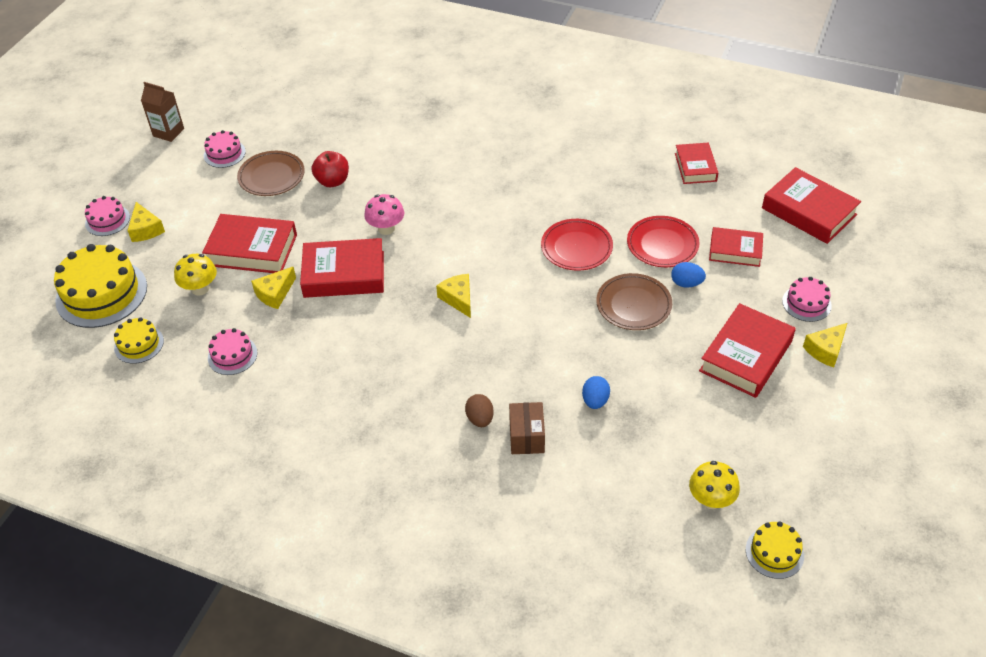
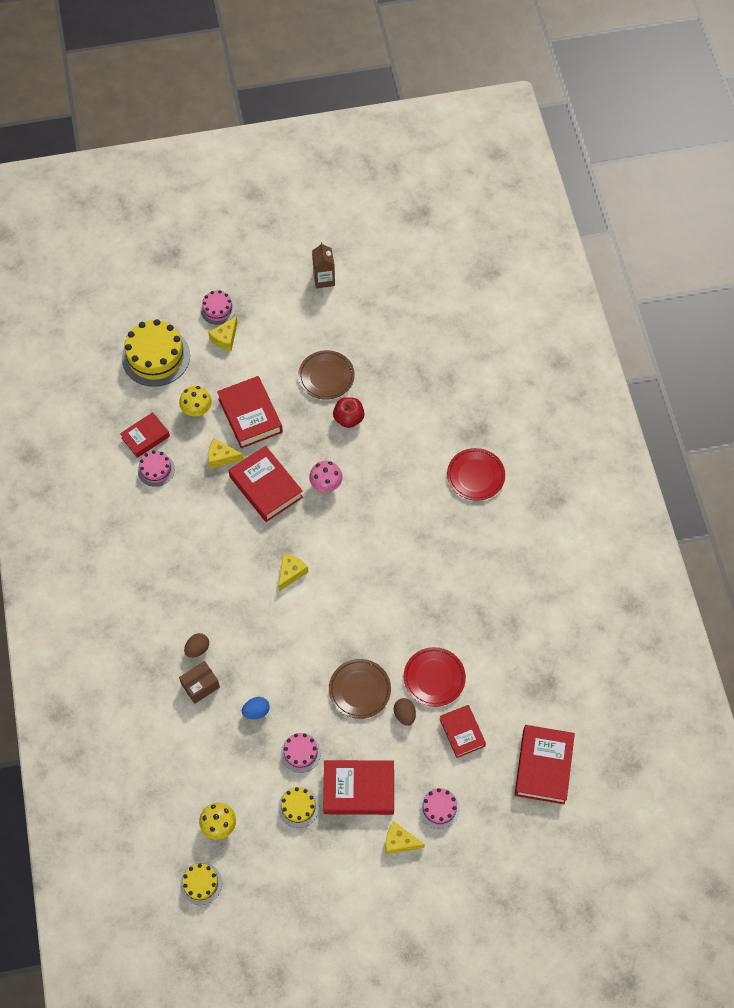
camera: 55 degrees right, 15 degrees up
yellow cake [114,317,164,364] -> yellow cake moved to [278,787,319,828]
pink cake [204,130,246,168] -> pink cake moved to [281,733,321,773]
red plate [541,219,613,270] -> red plate moved to [447,448,505,501]
blue egg [671,262,706,288] -> brown egg [394,698,416,726]
red book [675,143,718,184] -> red book moved to [120,412,170,458]

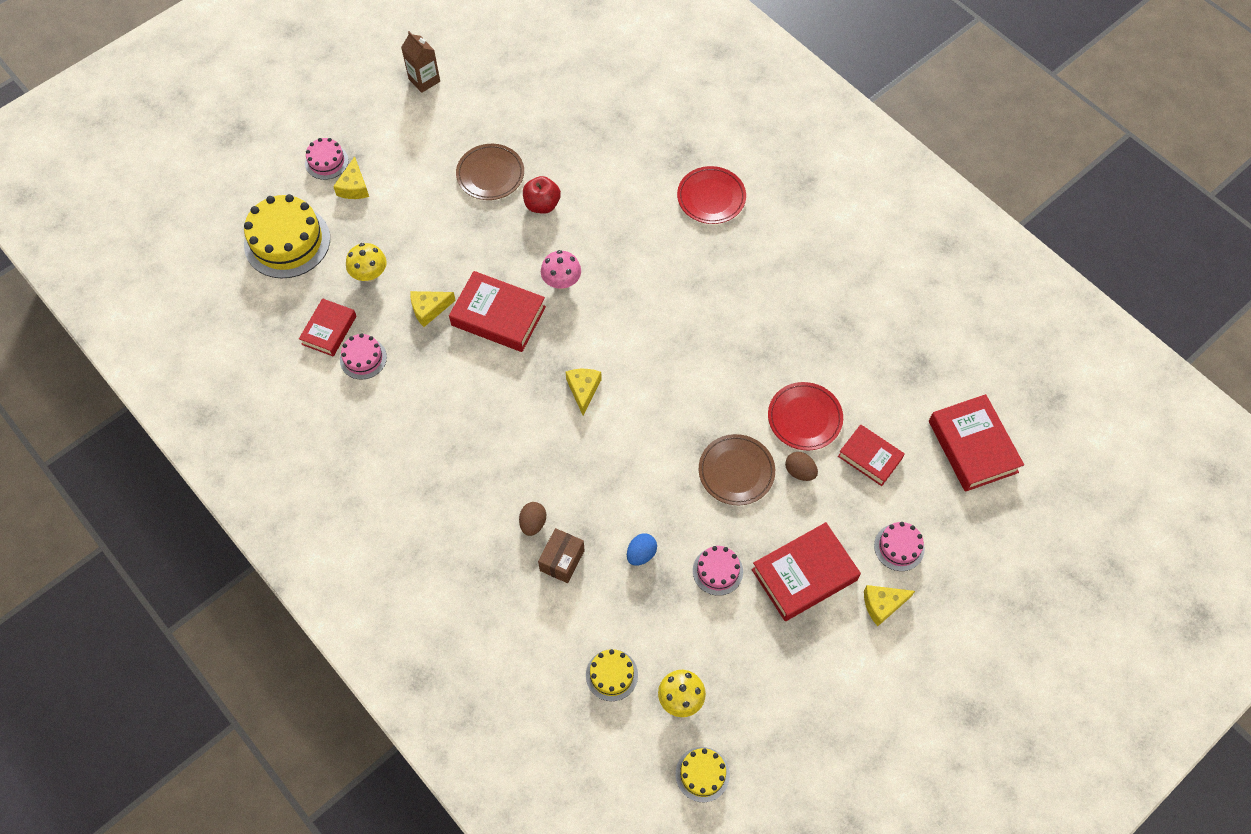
camera: 30 degrees left, 0 degrees up
red book [217,376,283,449] -> none
yellow cake [278,787,319,828] -> yellow cake moved to [586,649,638,701]

